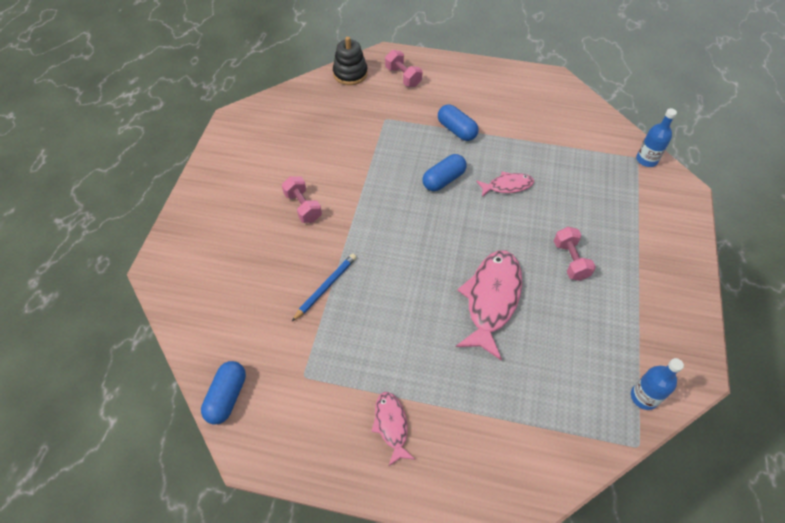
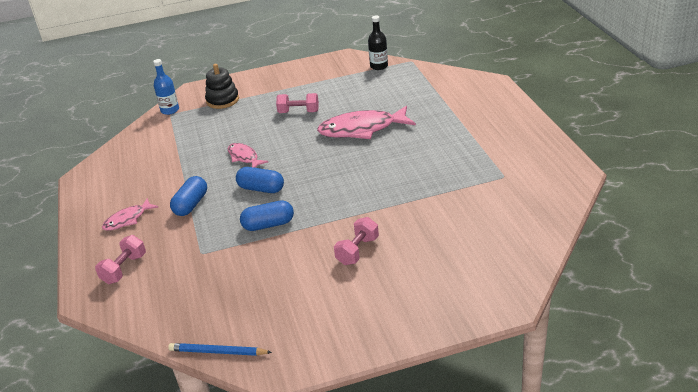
camera: 115 degrees left, 20 degrees down
blue capsule [201,361,246,425] -> blue capsule moved to [240,200,294,231]
blue pencil [292,254,357,321] -> blue pencil moved to [168,343,272,356]
black stacking toy [333,37,368,85] -> black stacking toy moved to [205,64,239,109]
pink fish [371,392,415,466] -> pink fish moved to [102,198,158,231]
pink dumbbell [554,227,596,281] -> pink dumbbell turned 45 degrees clockwise [276,93,319,113]
blue bottle [631,358,684,410] -> black bottle [368,16,388,70]

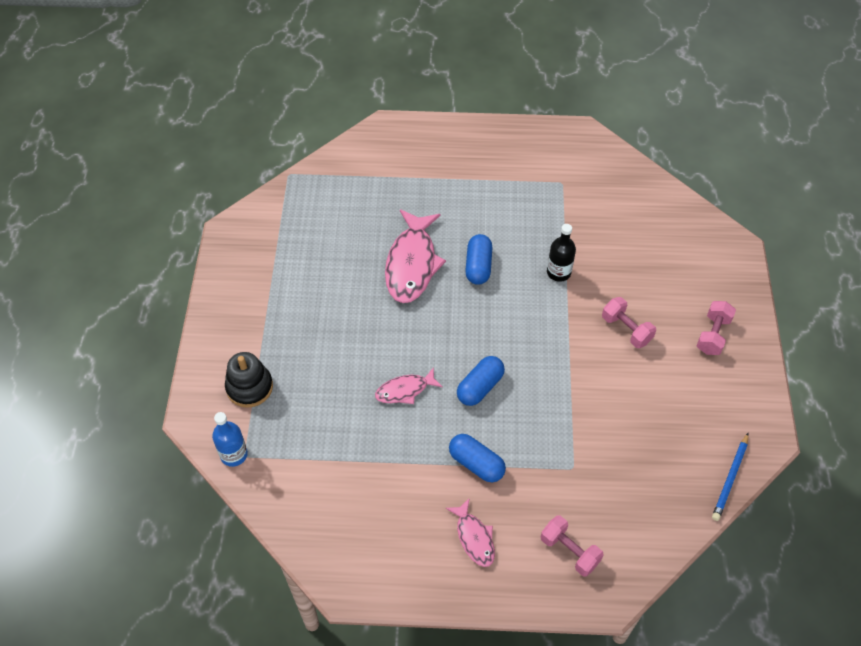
camera: 75 degrees left, 20 degrees up
blue capsule [240,200,294,231] -> blue capsule moved to [465,234,492,285]
pink dumbbell [276,93,319,113] -> pink dumbbell moved to [697,301,736,355]
black bottle [368,16,388,70] -> black bottle moved to [547,224,576,282]

